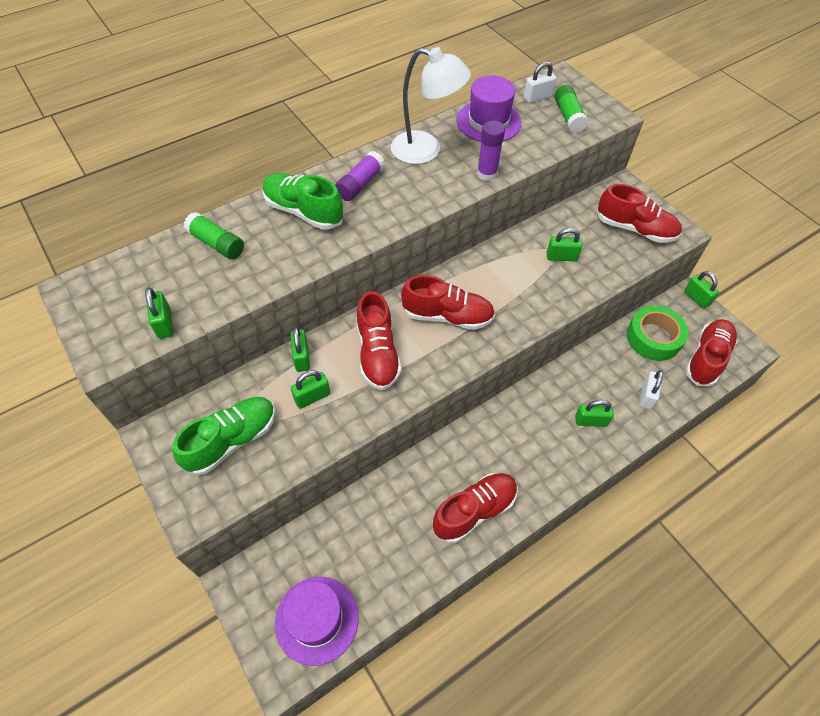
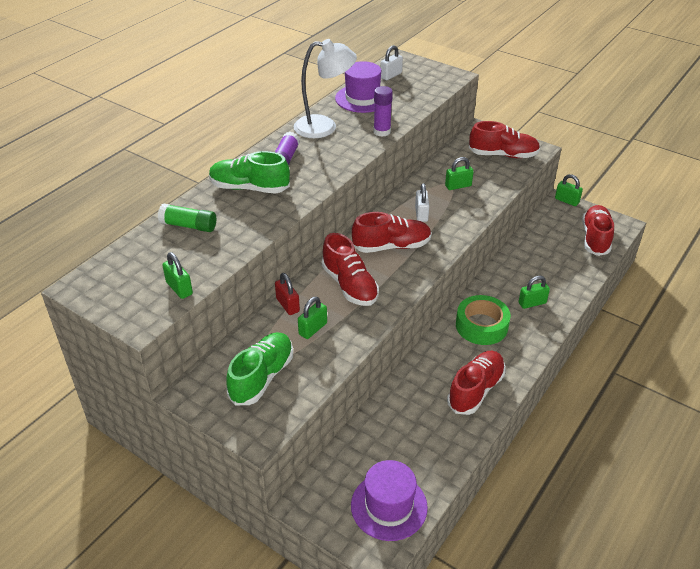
camera: 20 degrees left, 15 degrees down
green padlock [291,327,310,372] -> red padlock [275,273,300,315]
green glue stick [554,85,588,133] -> none
green tape [627,305,688,361] -> green tape moved to [456,295,511,345]
white padlock [639,370,663,410] -> white padlock moved to [415,183,429,222]

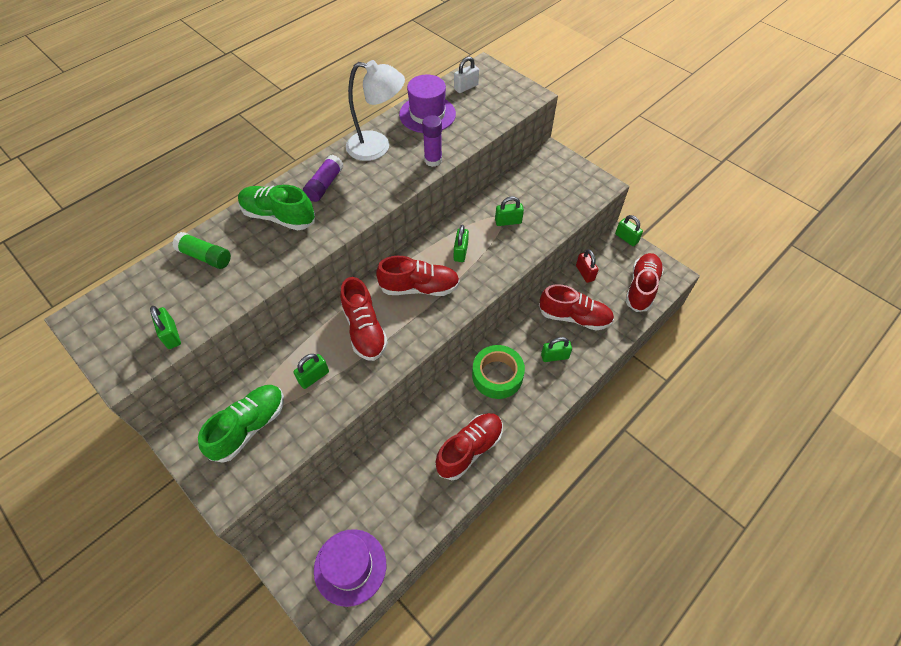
camera: 10 degrees right, 15 degrees up
red padlock [275,273,300,315] -> red padlock moved to [576,249,598,283]
white padlock [415,183,429,222] -> green padlock [454,225,469,262]
red shoe [469,121,540,158] -> red shoe moved to [539,284,614,331]

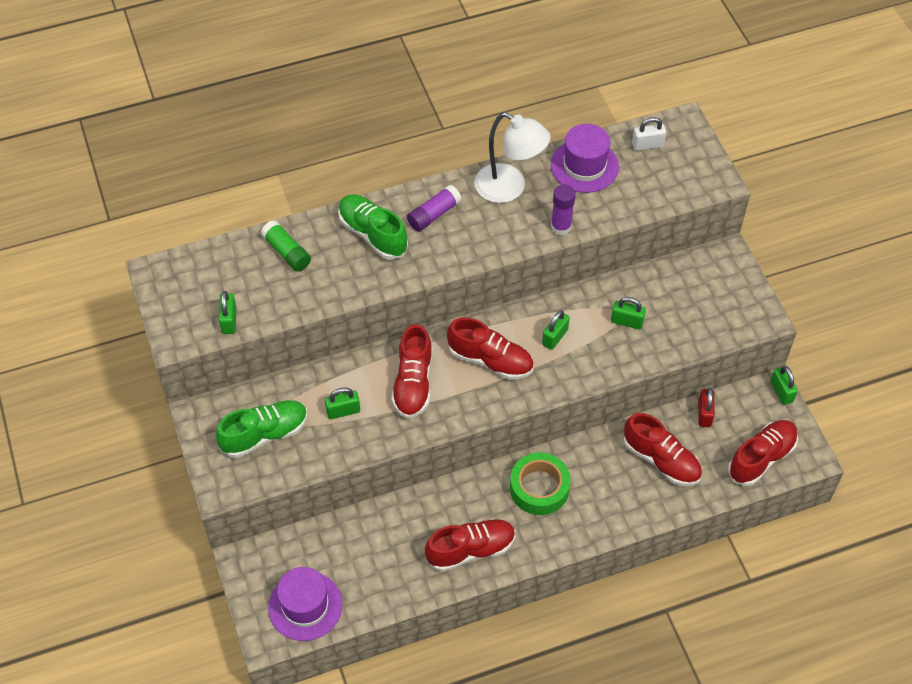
camera: 25 degrees right, 0 degrees up
green padlock [541,337,572,362] -> none

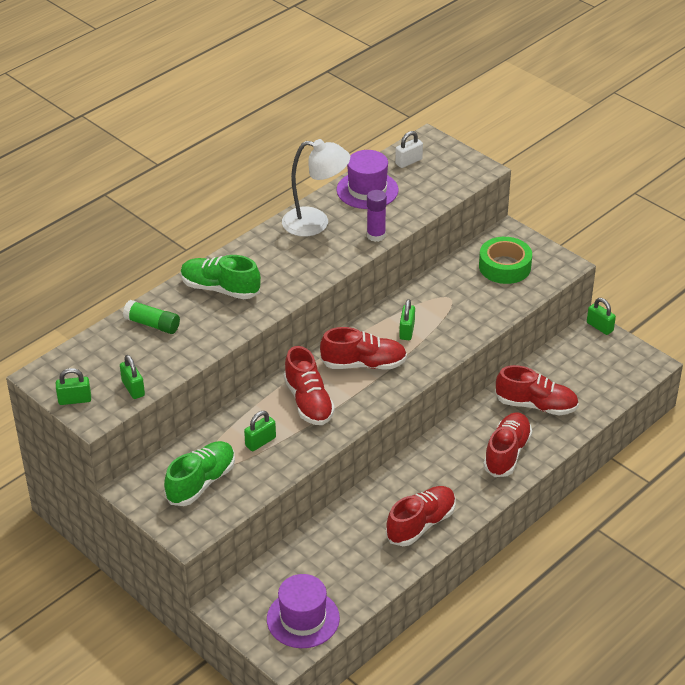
camera: 25 degrees left, 15 degrees down
purple glue stick [407,185,462,232] -> none
green tape [510,452,570,515] -> green tape moved to [479,237,532,284]
green padlock [611,297,646,329] -> green padlock moved to [56,368,91,405]
red padlock [698,388,715,427] -> none
red shoe [728,420,798,486] -> red shoe moved to [483,412,532,477]

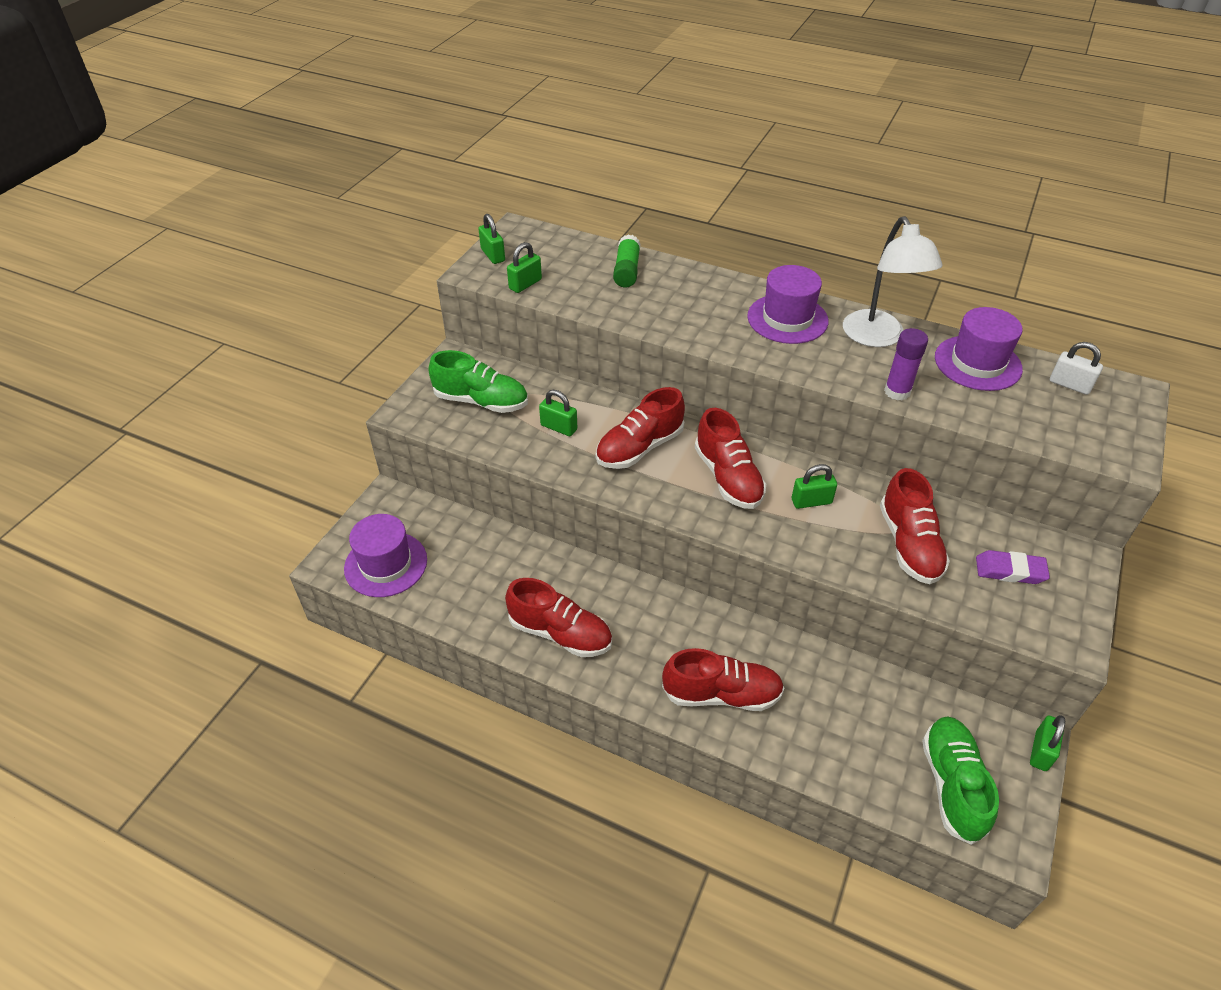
camera: 70 degrees right, 5 degrees up
green shoe [181,255,261,299] -> green shoe moved to [922,716,999,845]
green tape [479,237,532,284] -> purple eraser [976,550,1050,584]
red shoe [495,365,579,415] -> red shoe moved to [880,468,950,584]
none -> purple hat [747,265,829,344]

